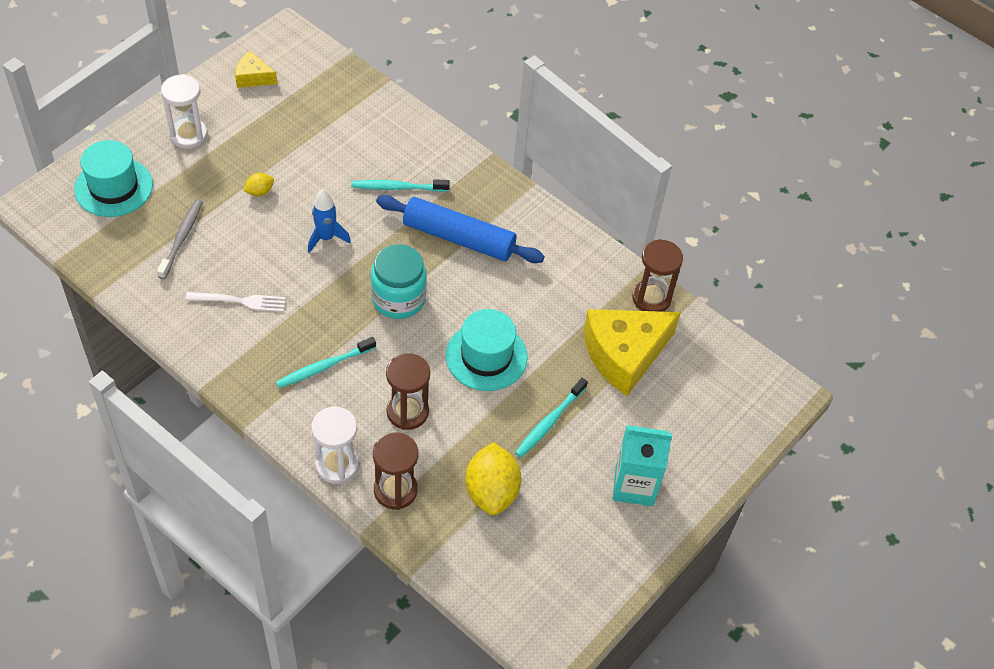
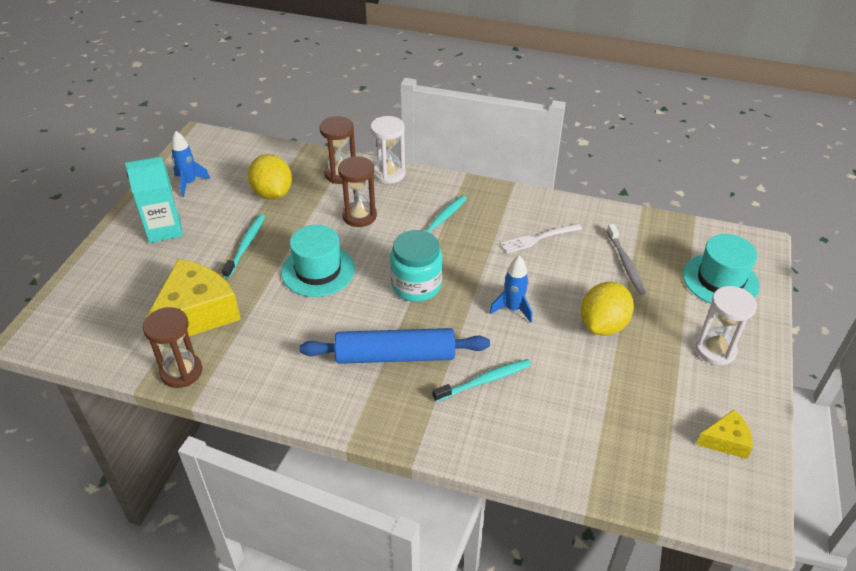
camera: 160 degrees right, 10 degrees down
yellow lemon [243,173,274,196] -> yellow lemon [581,282,634,336], size x2.11
none -> blue rocket [171,131,210,197]

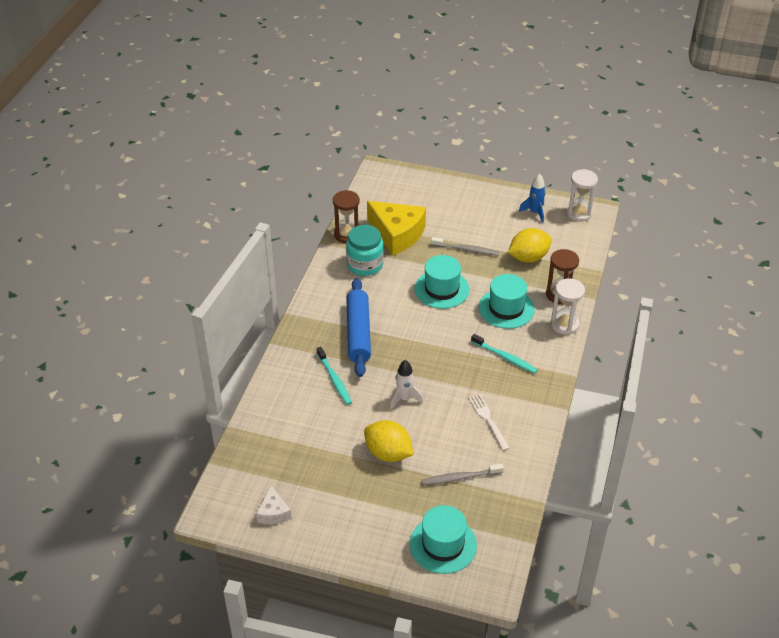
camera: 90 degrees right, 0 degrees up
turquoise carton [125,156,183,243] -> none
turquoise toothbrush [222,214,265,278] -> grey toothbrush [431,237,499,256]
brown hourglass [338,156,377,227] -> turquoise hat [479,274,535,329]
turquoise jar [390,230,443,302] -> turquoise jar moved to [346,225,384,276]
blue rocket [489,256,532,323] -> white rocket [390,360,424,410]
white hourglass [695,286,757,365] -> white hourglass moved to [566,169,598,222]
yellow cheese [696,409,753,459] -> white cheese [256,486,291,524]

